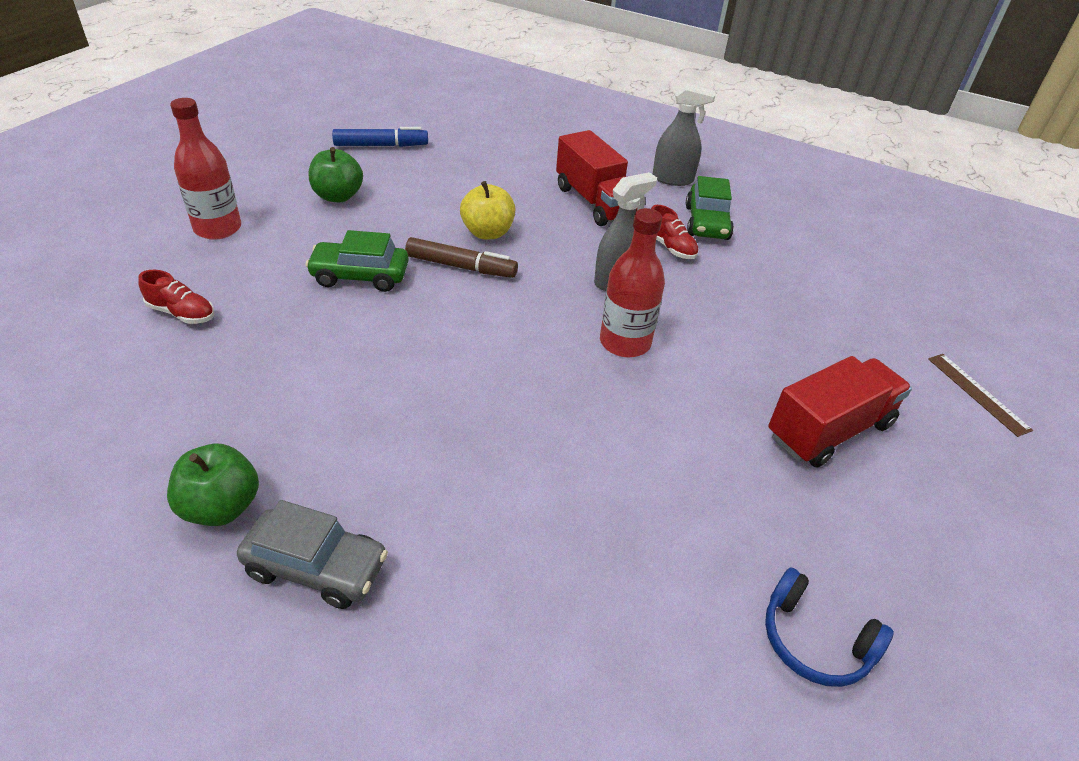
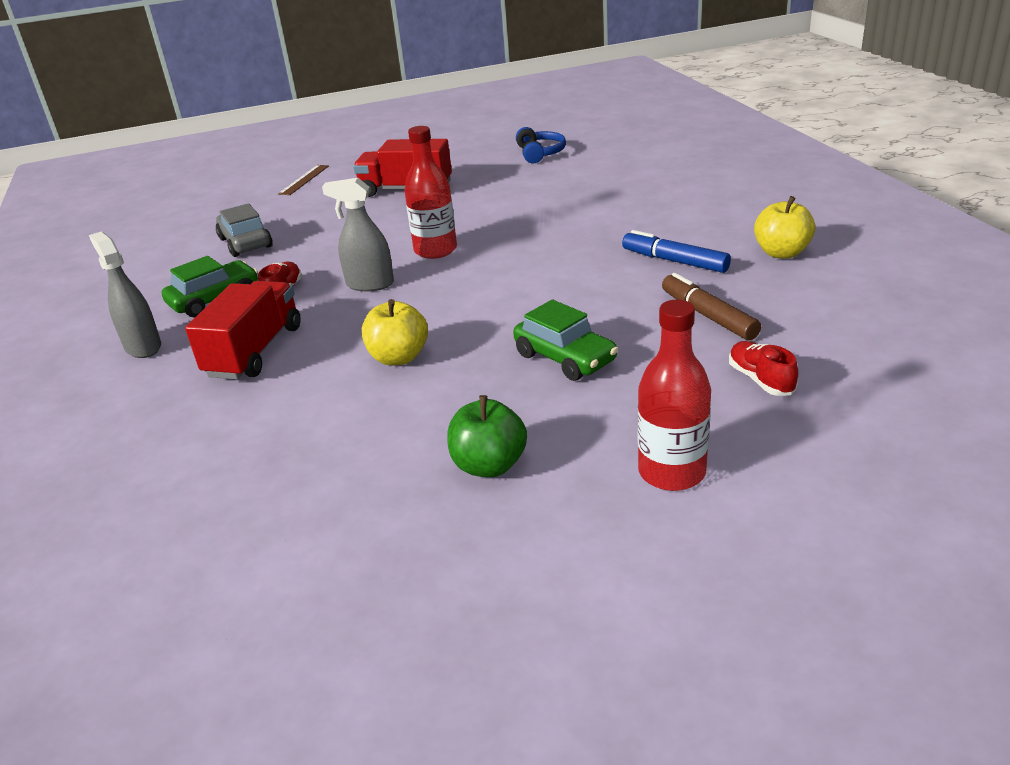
camera: 130 degrees left, 10 degrees down
green apple [167,444,259,526] -> yellow apple [754,196,815,259]
grey car [237,500,388,609] -> grey car moved to [216,203,273,257]
blue marker [332,127,428,147] -> blue marker moved to [622,230,731,273]
brown marker [405,237,518,278] -> brown marker moved to [662,273,761,341]

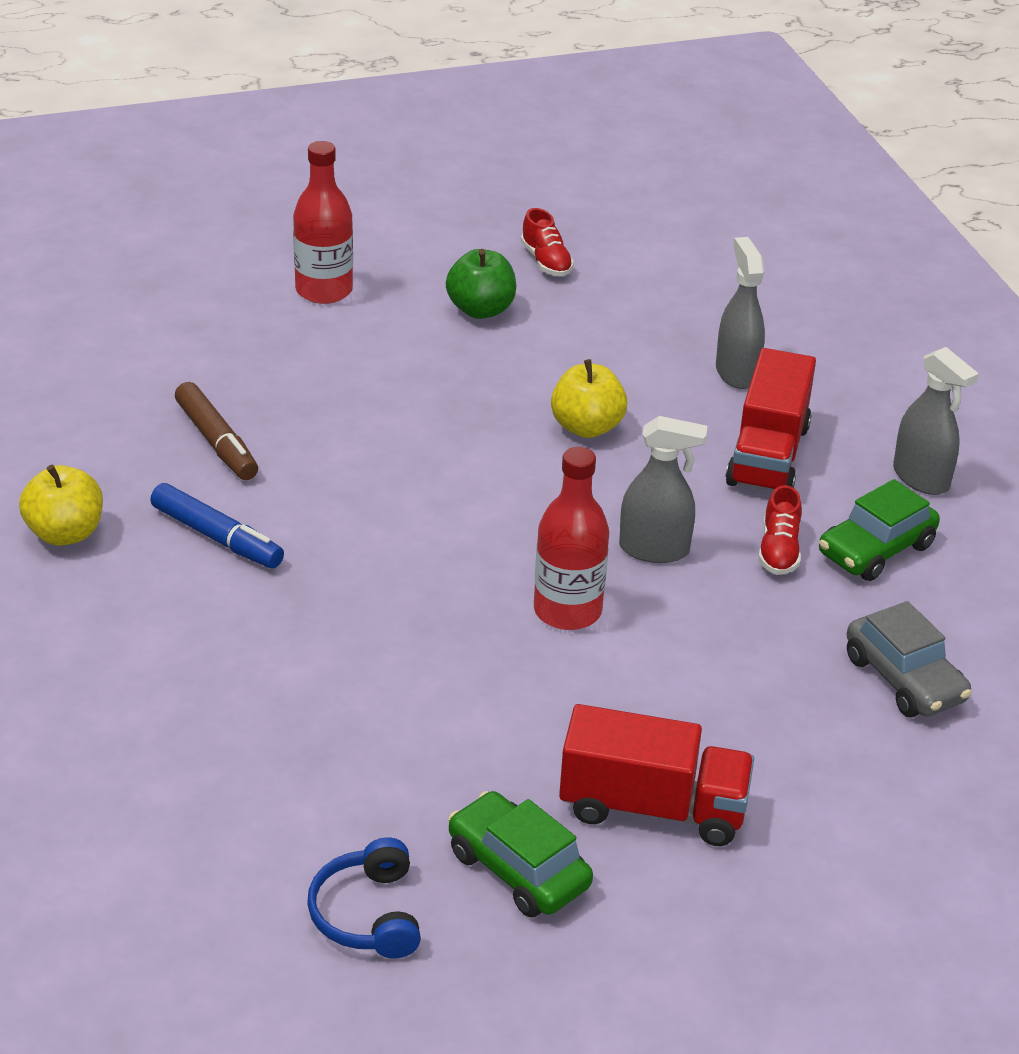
camera: 175 degrees right, 5 degrees up
brown ruler [278,165,329,195] -> none
green car [513,299,618,381] -> green car moved to [448,791,593,918]
red shoe [729,341,798,396] -> red shoe moved to [521,208,574,276]
none -> grey spray bottle [716,237,765,389]

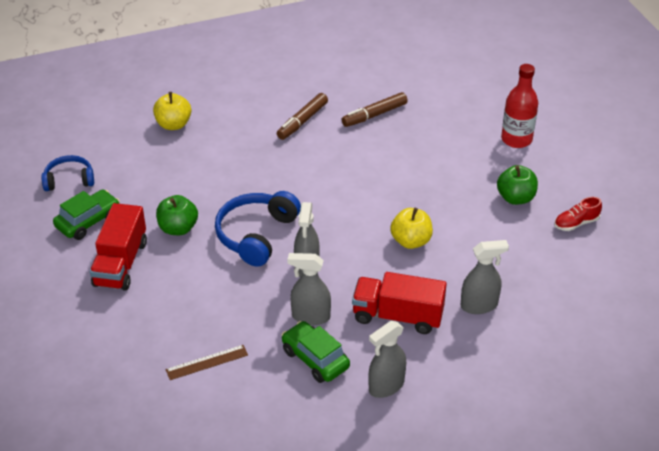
camera: 90 degrees right, 5 degrees up
yellow apple [19,465,103,546] -> yellow apple moved to [153,92,191,130]
blue marker [150,483,284,568] -> brown marker [277,93,328,140]
red bottle [534,447,609,630] -> blue headphones [215,191,301,267]
red shoe [758,485,802,575] -> grey spray bottle [287,253,331,325]
grey car [847,601,972,718] -> brown ruler [166,345,248,380]
none -> green apple [156,195,198,235]

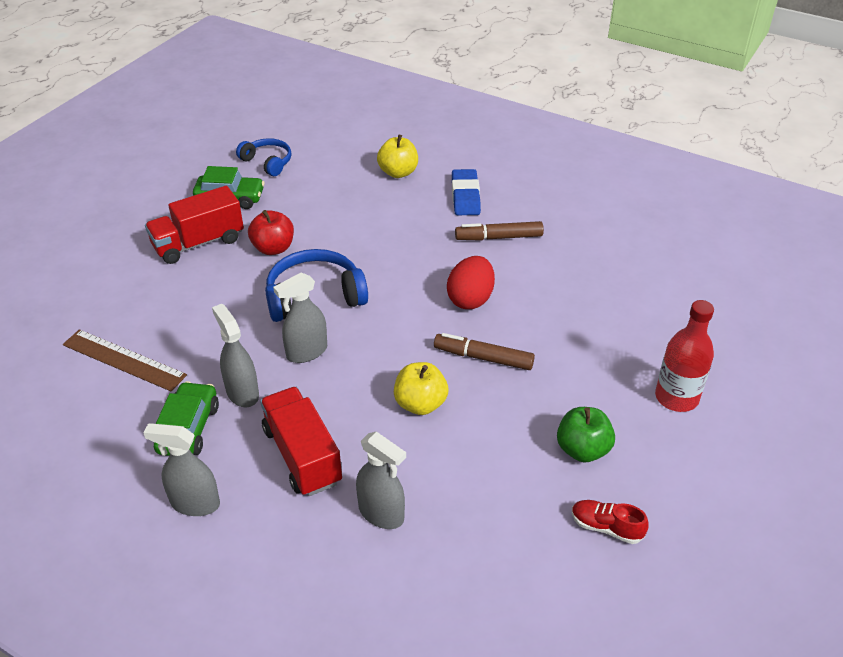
camera: 50 degrees right, 0 degrees up
green apple [156,195,198,235] -> red apple [248,210,294,255]
brown ruler [166,345,248,380] -> brown ruler [63,329,187,392], size x1.52
brown marker [342,92,408,127] -> brown marker moved to [434,333,535,370]
none -> red egg [447,256,495,309]
none -> blue eraser [452,169,481,215]

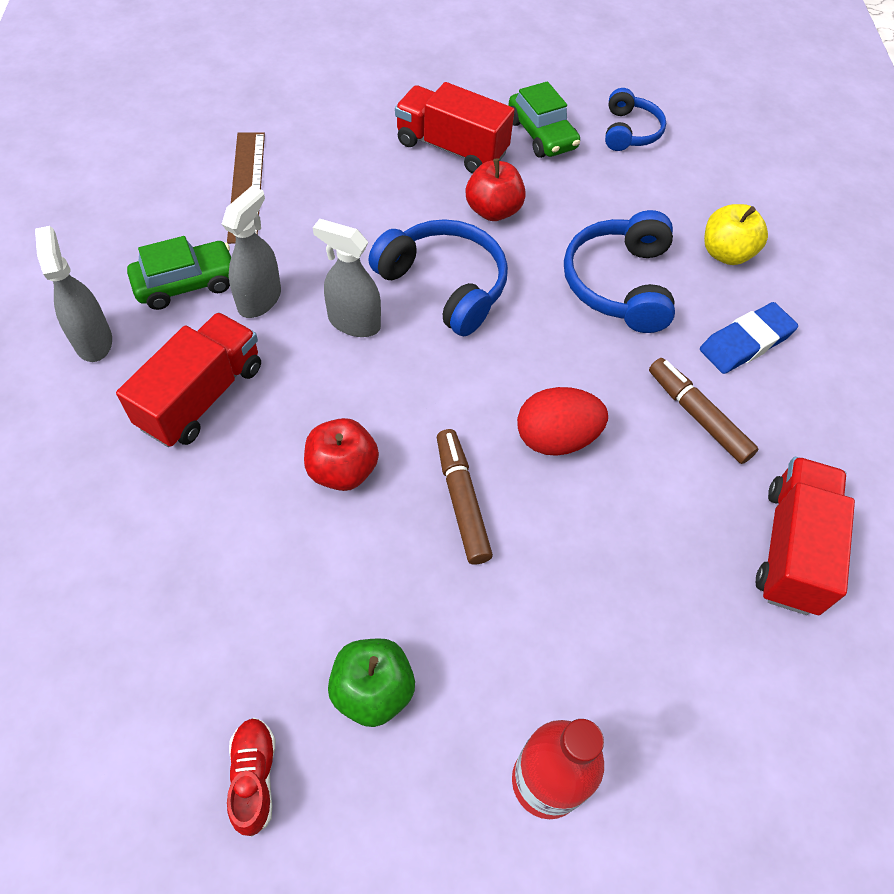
camera: 55 degrees right, 15 degrees up
grey spray bottle [356,431,406,529] -> none
yellow apple [394,362,448,415] -> red apple [304,418,379,491]
none -> blue headphones [564,210,675,333]
none -> red truck [756,457,855,615]

